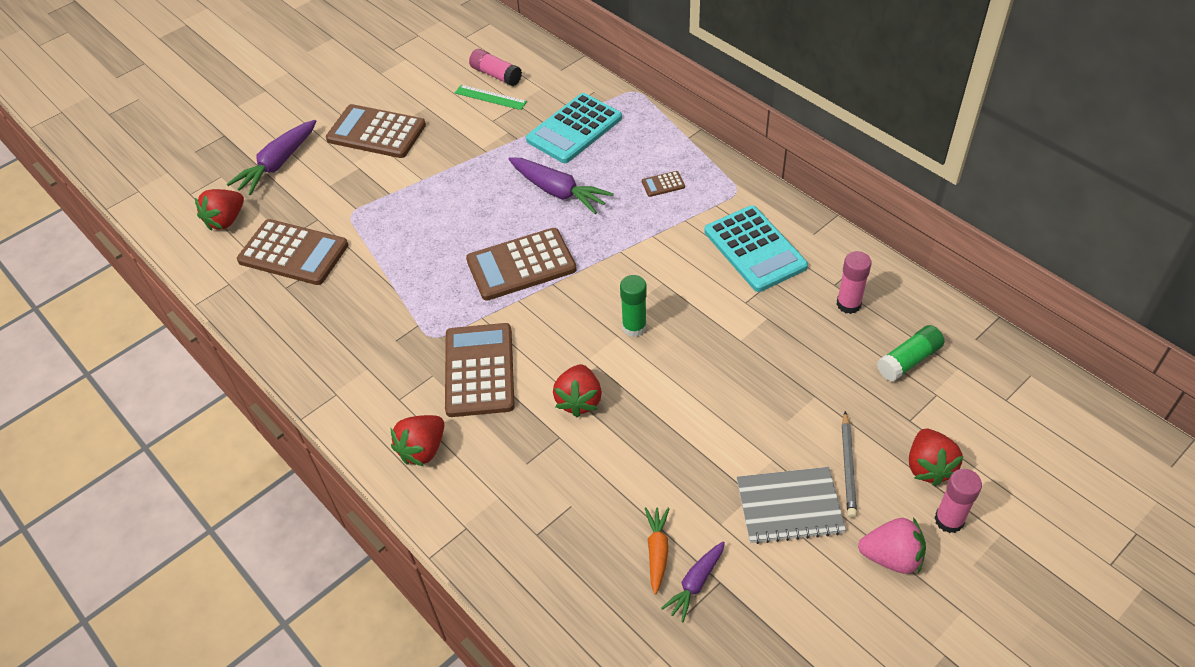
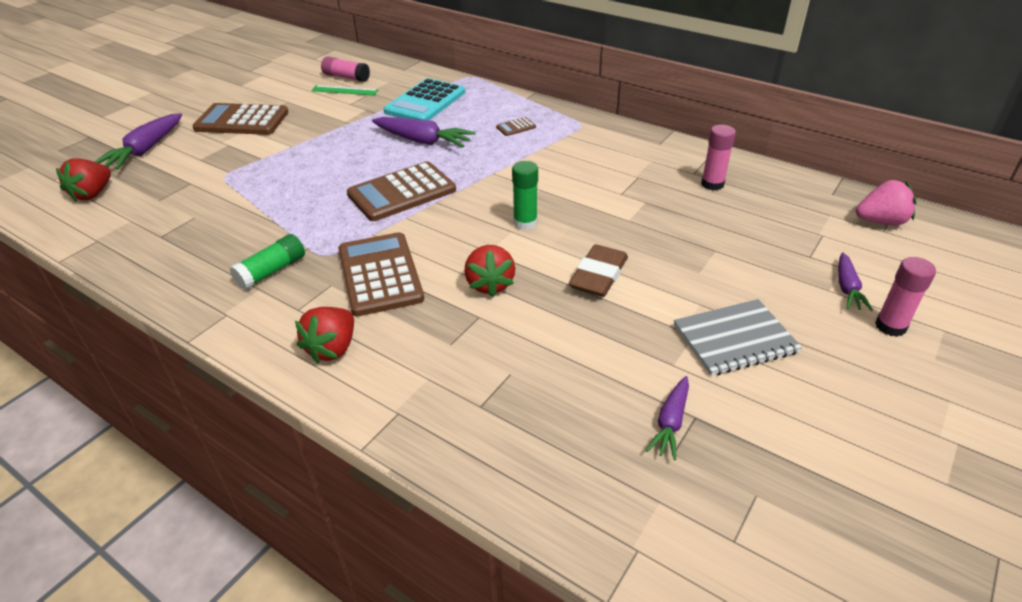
camera: 15 degrees left, 10 degrees down
brown calculator [237,219,348,285] -> none
orange carrot [645,507,670,594] -> none
turquoise calculator [704,205,808,292] -> none
grey pencil [842,411,857,518] -> none
pink strawberry [858,517,926,574] -> pink strawberry moved to [856,180,917,226]
green glue stick [877,325,944,381] -> green glue stick moved to [230,234,305,290]
red strawberry [909,429,964,486] -> purple carrot [838,252,873,311]
none -> brown eraser [569,244,628,297]

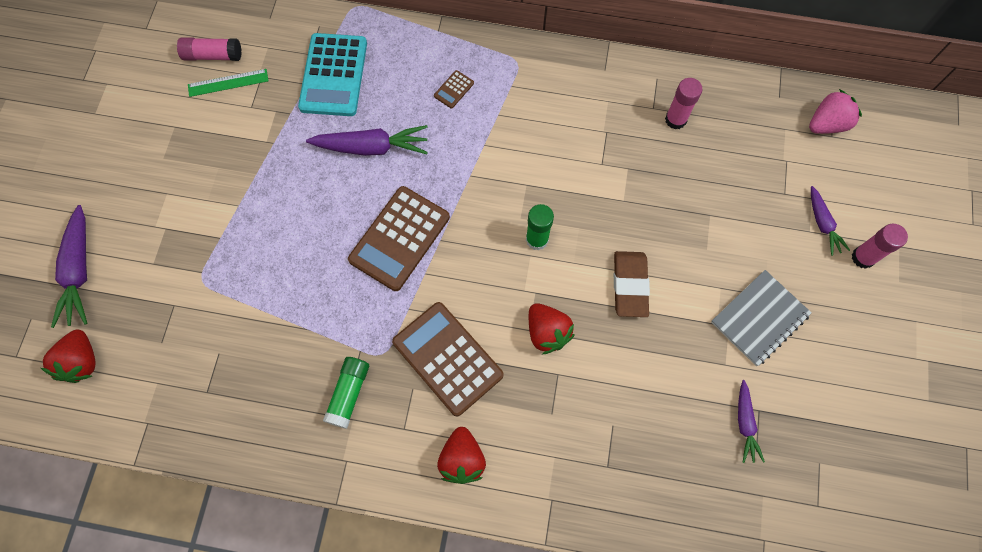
camera: 25 degrees left, 30 degrees up
brown calculator [192,103,288,135] -> none

